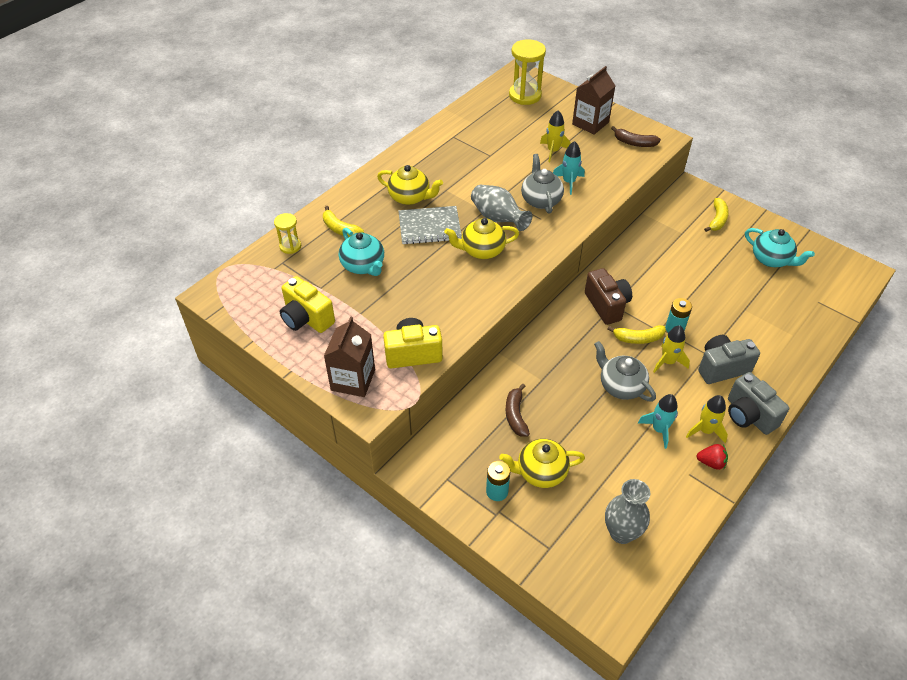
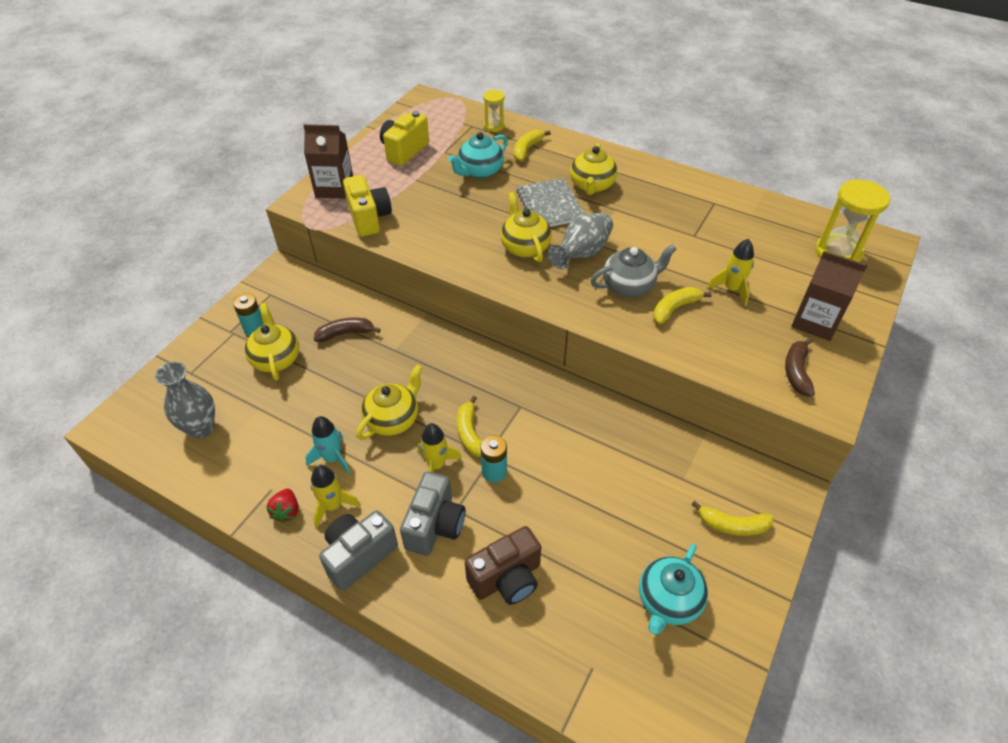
camera: 80 degrees right, 0 degrees up
turquoise rocket [553,141,585,195] -> yellow banana [653,287,712,324]
brown camera [585,268,632,325] -> brown camera moved to [465,526,541,605]
grey teapot [594,341,656,402] -> yellow teapot [356,365,423,440]
grey camera [698,335,760,384] -> grey camera turned 45 degrees clockwise [400,472,466,556]

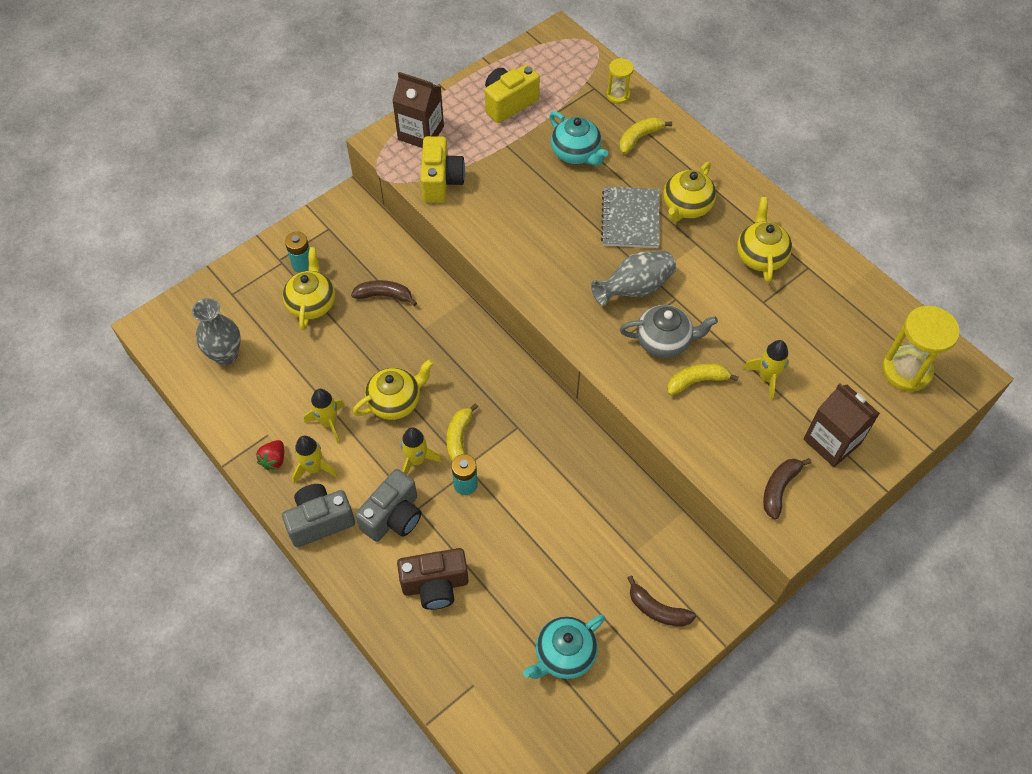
camera: 20 degrees right, 10 degrees up
turquoise rocket [305,416,350,474] -> yellow rocket [304,389,345,443]
turquoise teapot [448,132,508,179] -> turquoise teapot turned 105 degrees counterclockwise [549,111,608,166]
yellow teapot [501,192,552,262] -> yellow teapot moved to [737,197,792,282]
yellow banana [691,501,774,536] -> brown banana [627,576,696,627]

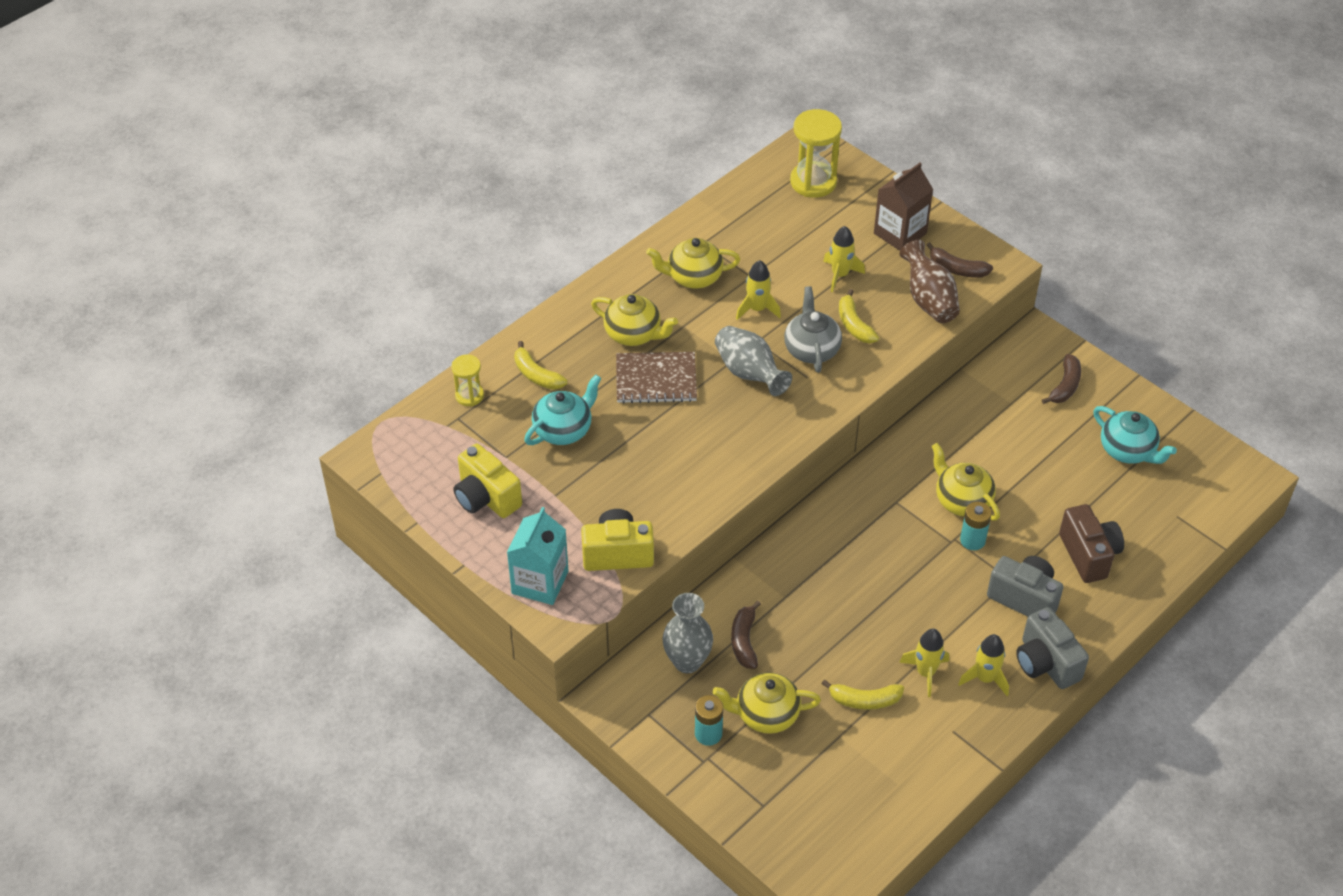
camera: 95 degrees left, 10 degrees down
grey vase [192,298,241,365] -> grey vase moved to [662,593,713,673]
red strawberry [256,440,284,470] -> none
yellow teapot [353,359,434,420] -> yellow teapot moved to [932,443,1000,521]
brown carton [392,72,444,148] -> turquoise carton [507,507,569,605]
yellow rocket [401,427,442,475] -> yellow rocket moved to [736,260,781,320]
yellow banana [446,403,478,462] -> yellow banana moved to [822,680,904,710]
grey notebook [601,186,659,248] -> brown notebook [616,352,697,403]
none -> brown vase [899,240,960,323]

